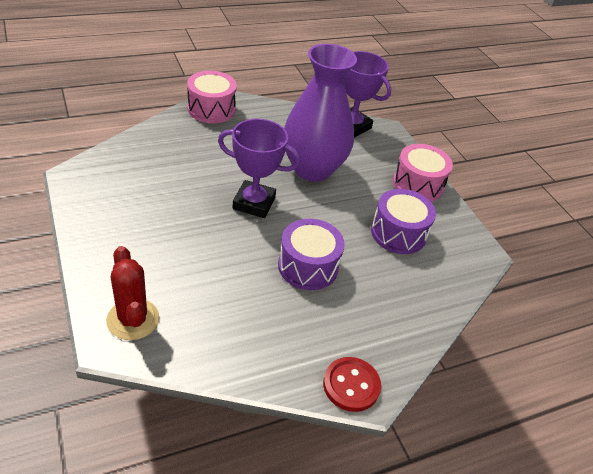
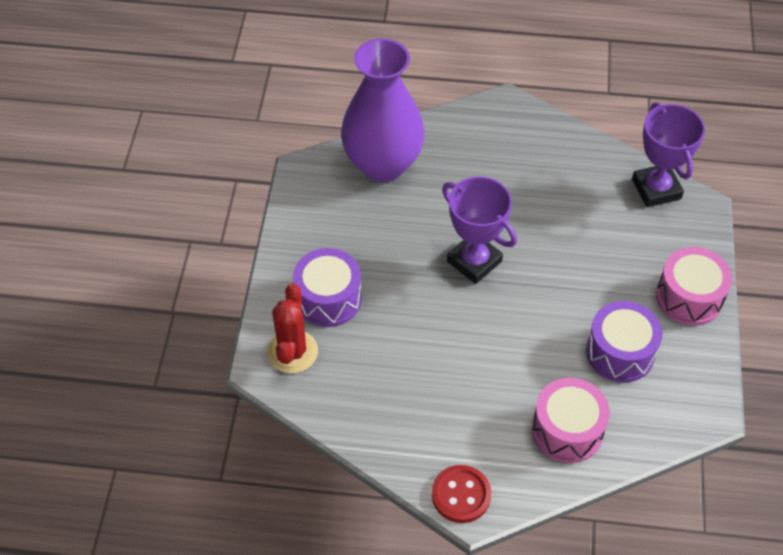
camera: 35 degrees right, 10 degrees up
pink drum [187,71,237,123] -> pink drum moved to [532,378,610,463]
purple drum [278,219,345,290] -> purple drum moved to [293,248,362,327]
purple vase [284,44,357,182] -> purple vase moved to [341,38,425,182]

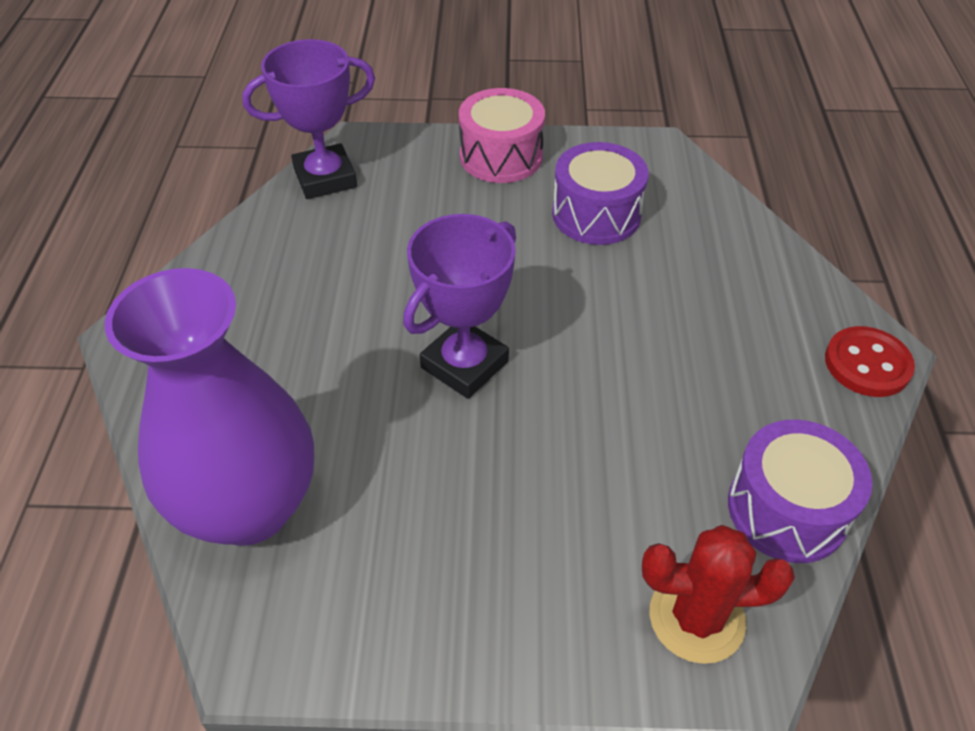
camera: 95 degrees left, 5 degrees down
purple drum [293,248,362,327] -> purple drum moved to [728,419,873,563]
pink drum [532,378,610,463] -> none

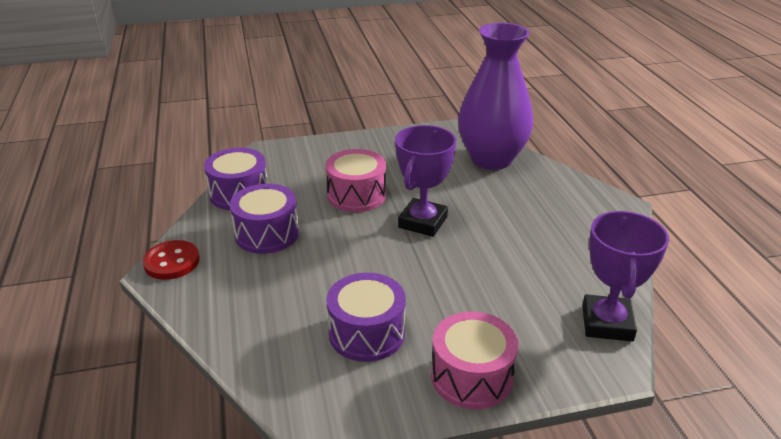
camera: 165 degrees right, 15 degrees down
purple trophy [242,39,375,199] -> purple trophy turned 45 degrees counterclockwise [582,211,669,342]
red cactus [642,525,795,664] -> none
none -> purple drum [230,184,299,254]
none -> pink drum [325,149,386,212]

